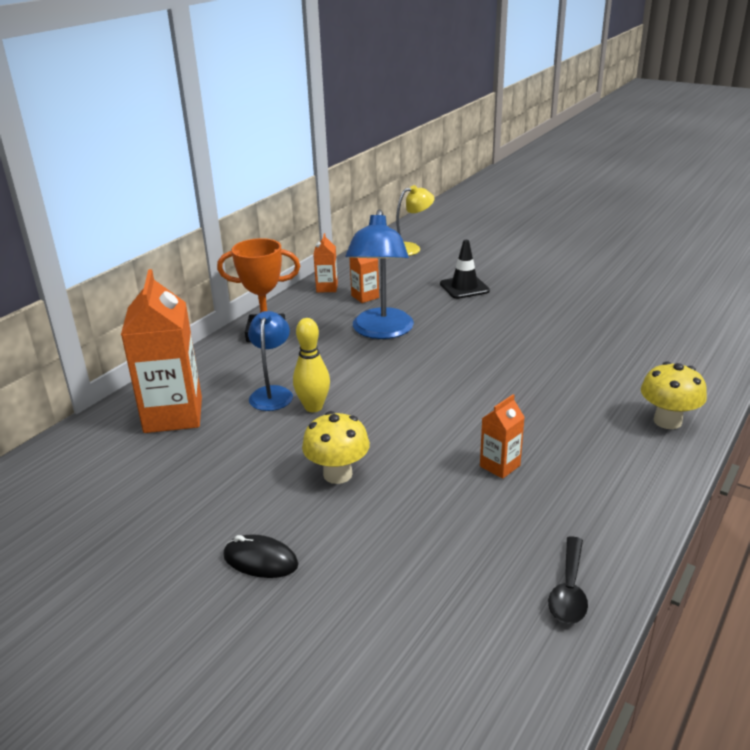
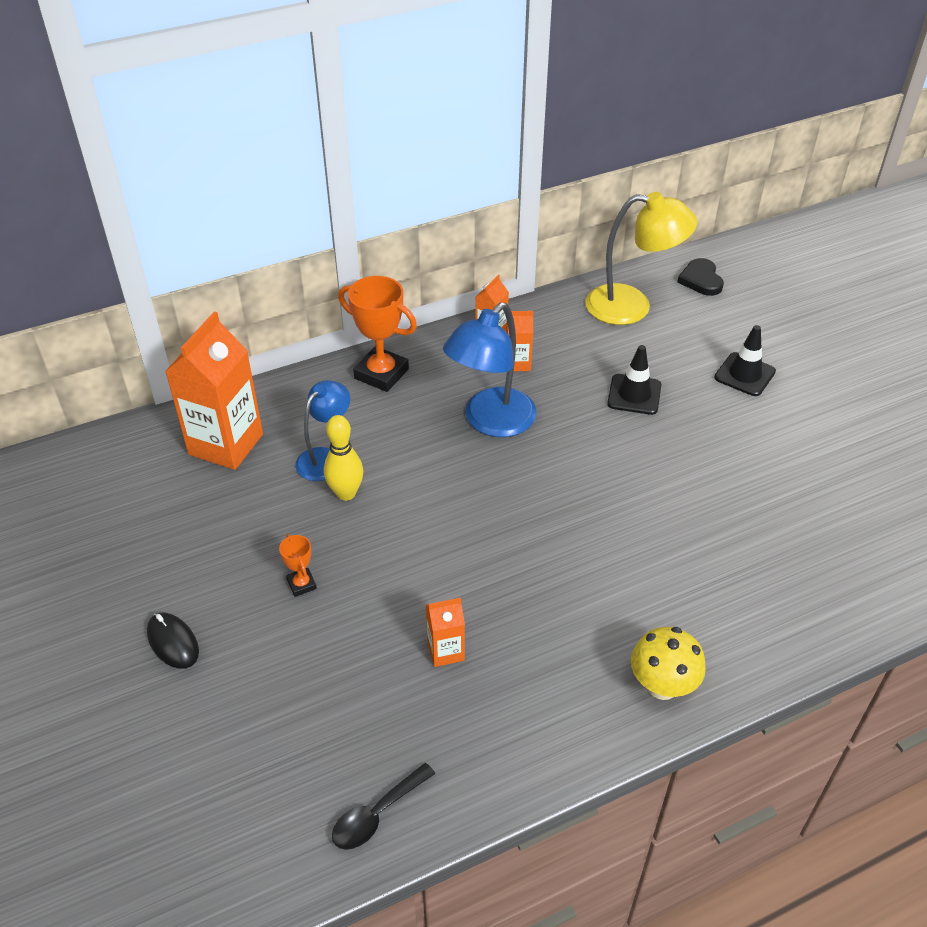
camera: 30 degrees right, 15 degrees up
yellow mushroom [302,411,370,484] -> orange trophy [279,534,317,597]
yellow lamp [396,185,435,256] -> yellow lamp [585,192,698,325], size x1.61
none -> black heart [677,258,724,296]
none -> black traffic cone [714,325,776,396]

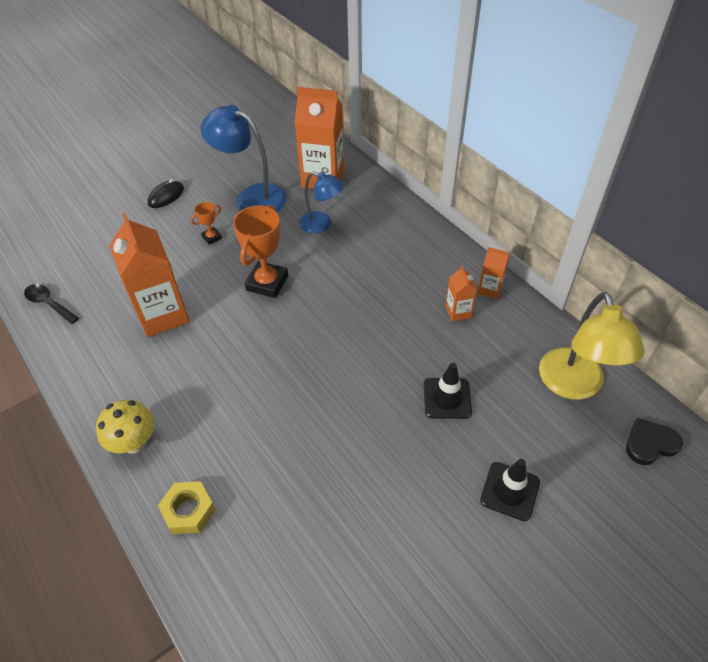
camera: 80 degrees right, 5 degrees up
yellow bowling pin [324,415,363,501] -> none
orange trophy [338,276,417,392] -> orange trophy moved to [233,205,288,298]
orange carton [426,598,465,667] -> orange carton [110,213,190,337], size x2.08
blue lamp [443,302,537,437] -> blue lamp moved to [201,105,287,212]
none -> yellow nut [158,481,216,534]

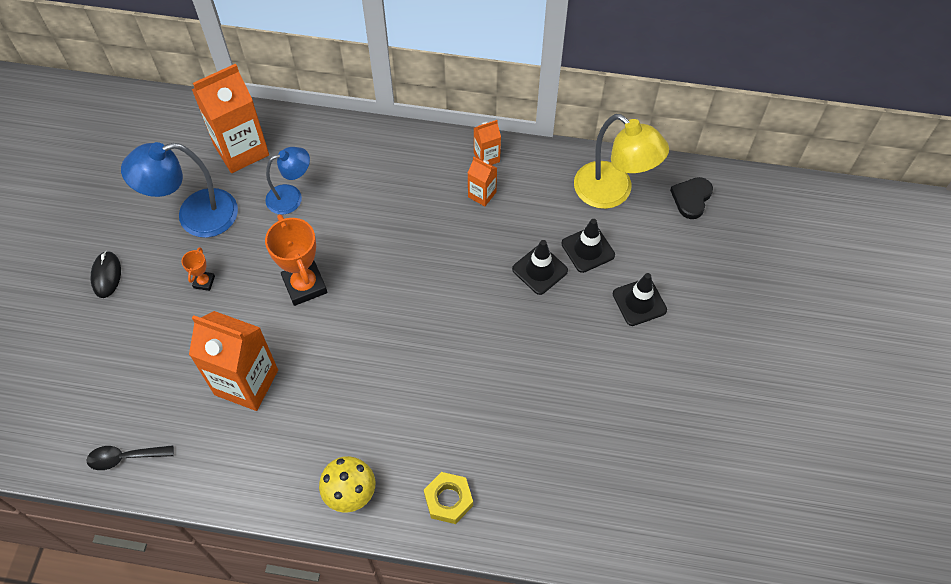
camera: 45 degrees left, 10 degrees up
none -> black traffic cone [561,219,615,273]

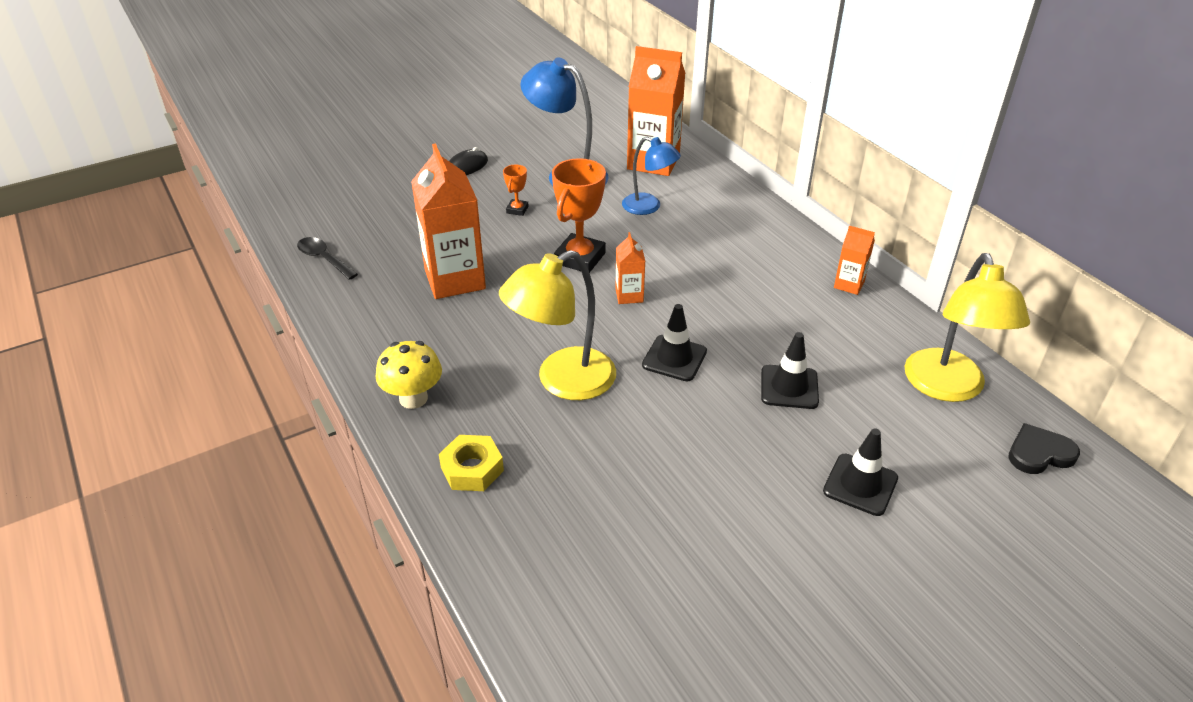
camera: 50 degrees right, 20 degrees down
orange trophy [181,247,215,291] -> orange trophy turned 45 degrees counterclockwise [503,165,528,216]
orange carton [468,157,497,206] -> orange carton moved to [615,232,645,304]
black traffic cone [561,219,615,273] -> black traffic cone moved to [642,304,707,381]
none -> yellow lamp [499,250,616,400]

